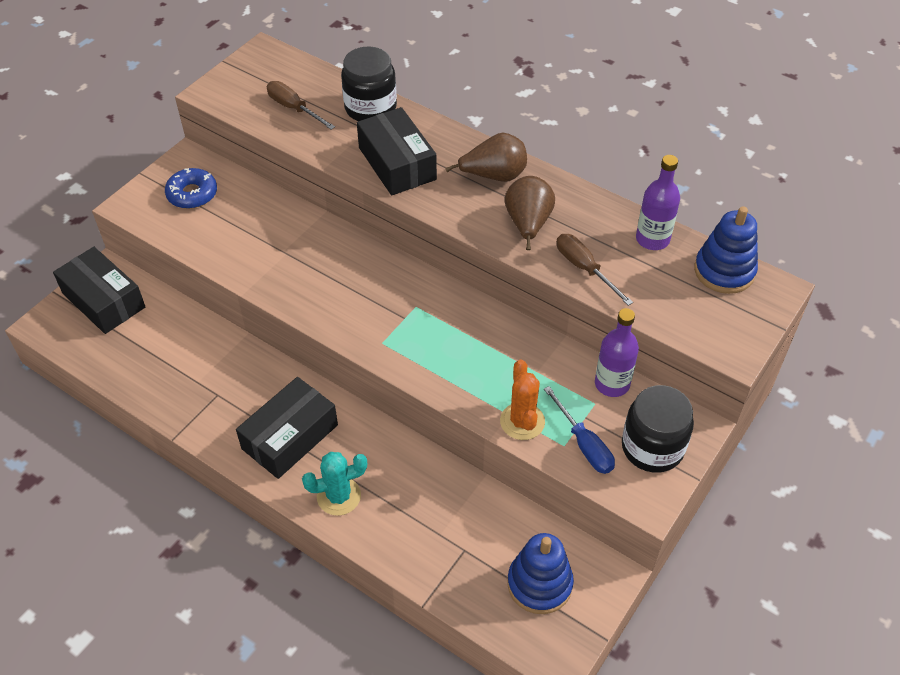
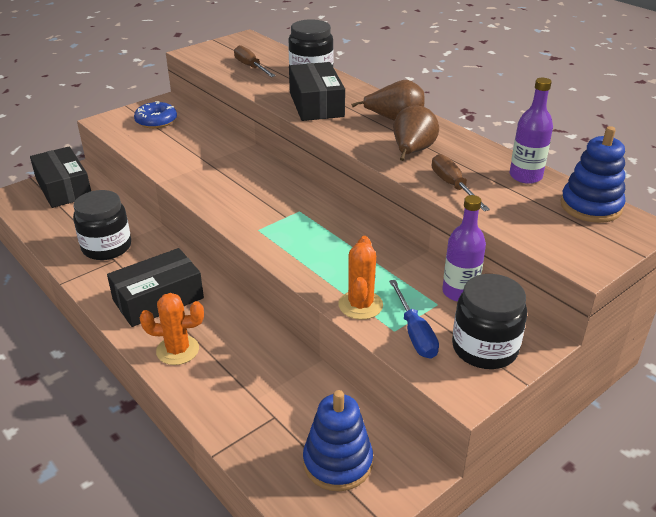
camera: 15 degrees right, 15 degrees down
turquoise cactus [302,452,367,516] -> orange cactus [140,293,204,365]
none -> black jar [73,190,131,260]

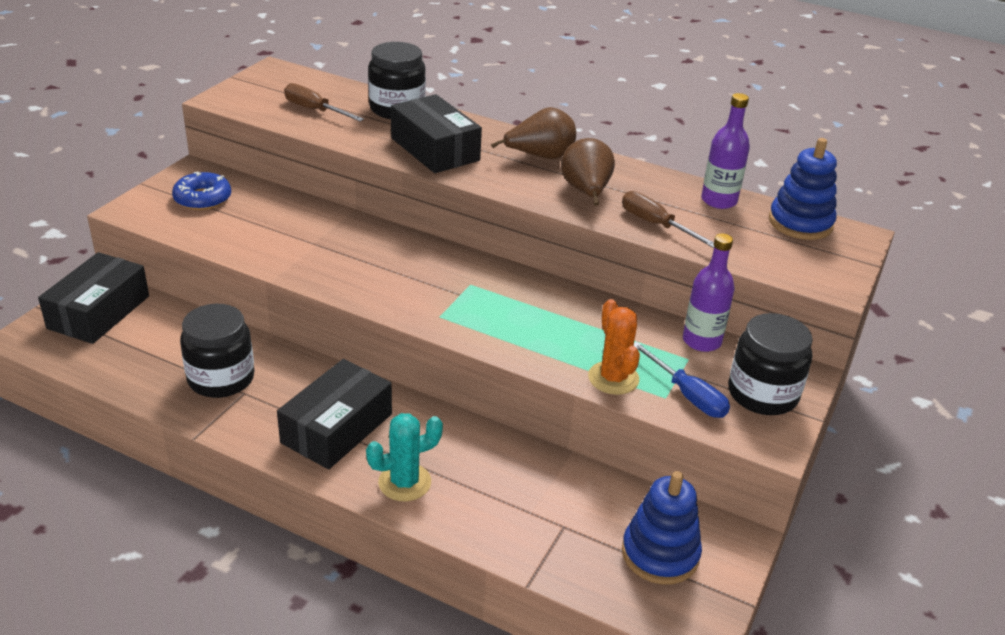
camera: 25 degrees left, 0 degrees up
black box [30,147,91,208] -> black box turned 75 degrees clockwise [38,252,149,344]
orange cactus [140,293,204,365] -> turquoise cactus [366,413,443,501]

